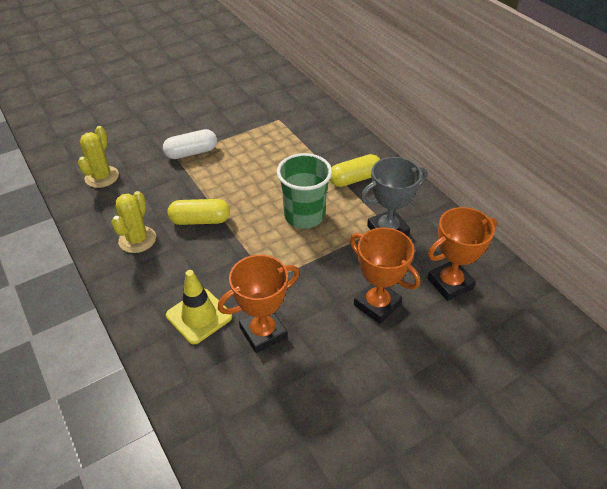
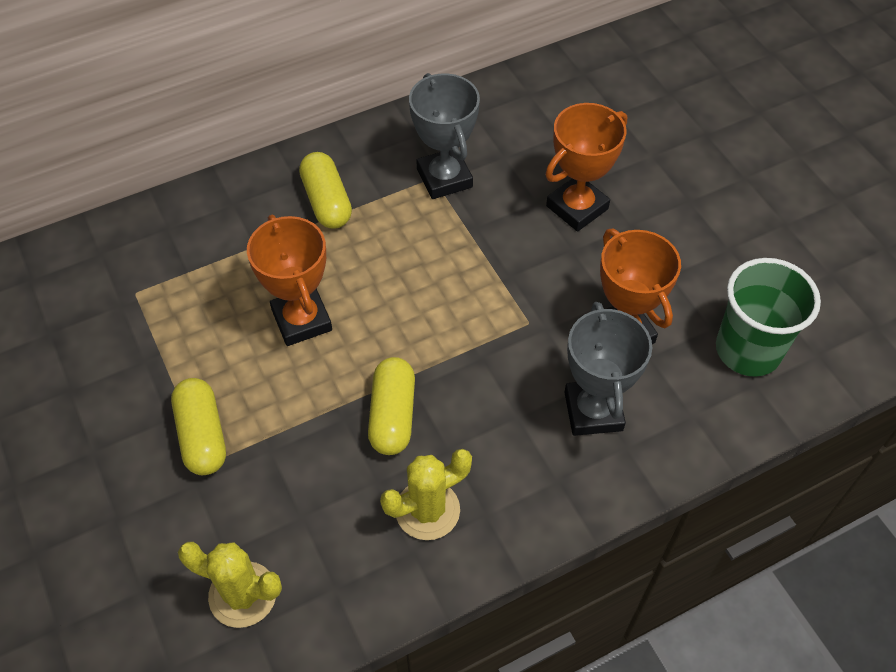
camera: 85 degrees left, 10 degrees up
yellow cactus [111,191,156,253] -> yellow cactus turned 45 degrees counterclockwise [380,449,472,540]
white capsule [163,129,217,159] -> yellow capsule [171,378,226,475]
yellow traffic cone [166,270,232,344] -> grey trophy [564,302,652,436]
green cup [277,153,332,228] -> green cup moved to [716,258,821,377]
orange trophy [427,207,497,301] -> orange trophy moved to [247,215,332,346]

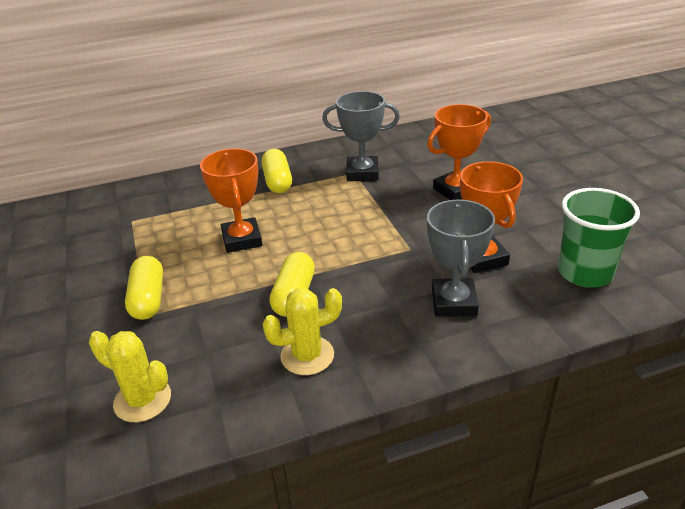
camera: 10 degrees right, 20 degrees down
grey trophy [409,73,480,199] -> grey trophy turned 75 degrees counterclockwise [322,91,400,181]

